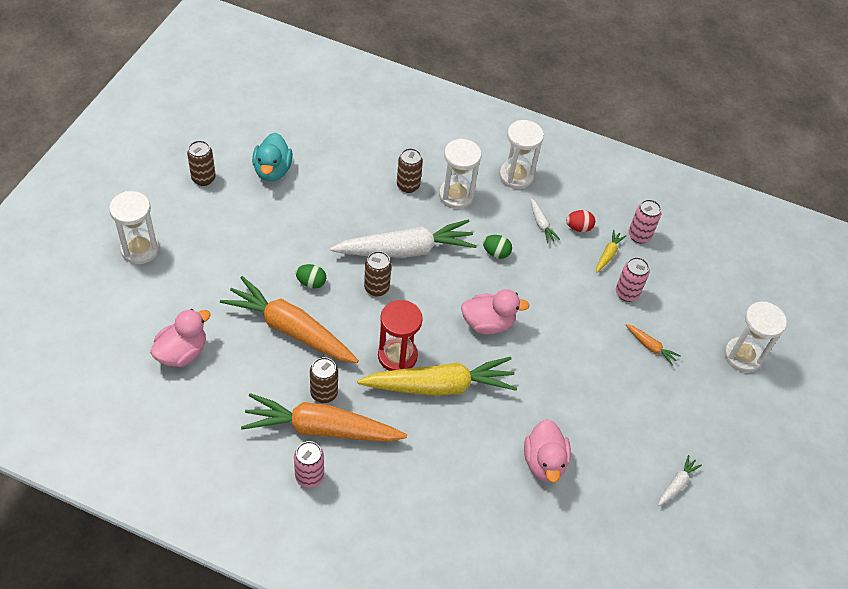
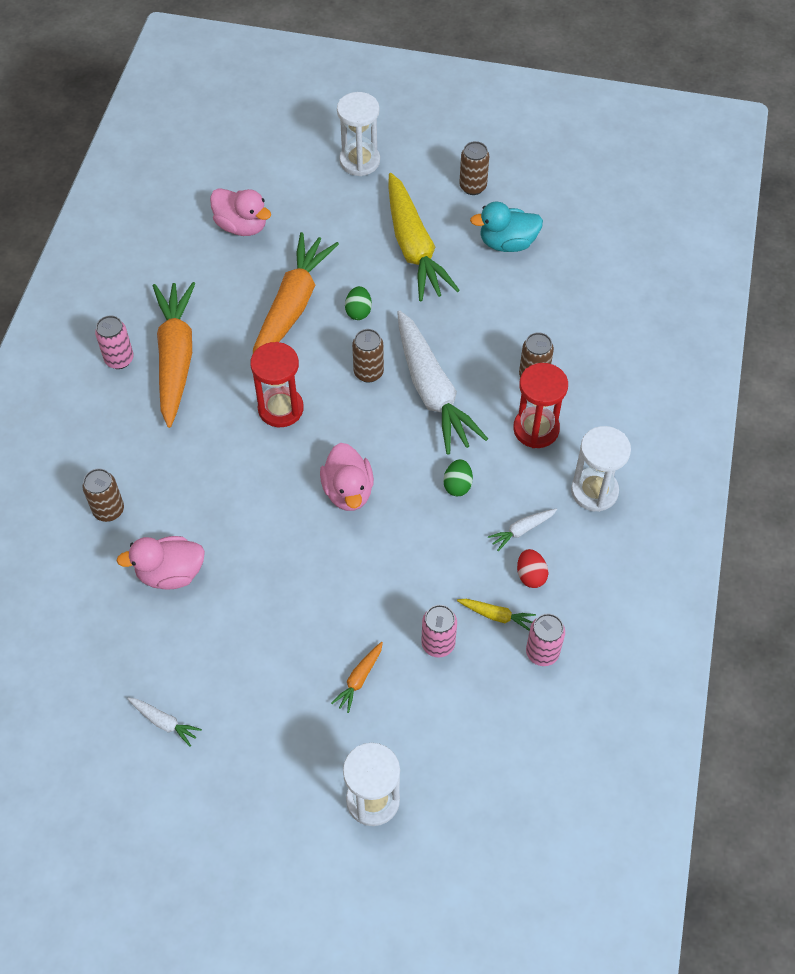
camera: 85 degrees right, 5 degrees up
brown can [310,357,338,403] -> brown can moved to [82,468,124,522]
yellow carrot [357,357,517,396] -> yellow carrot moved to [389,173,460,301]
white hourglass [439,139,481,209] -> red hourglass [513,363,568,448]

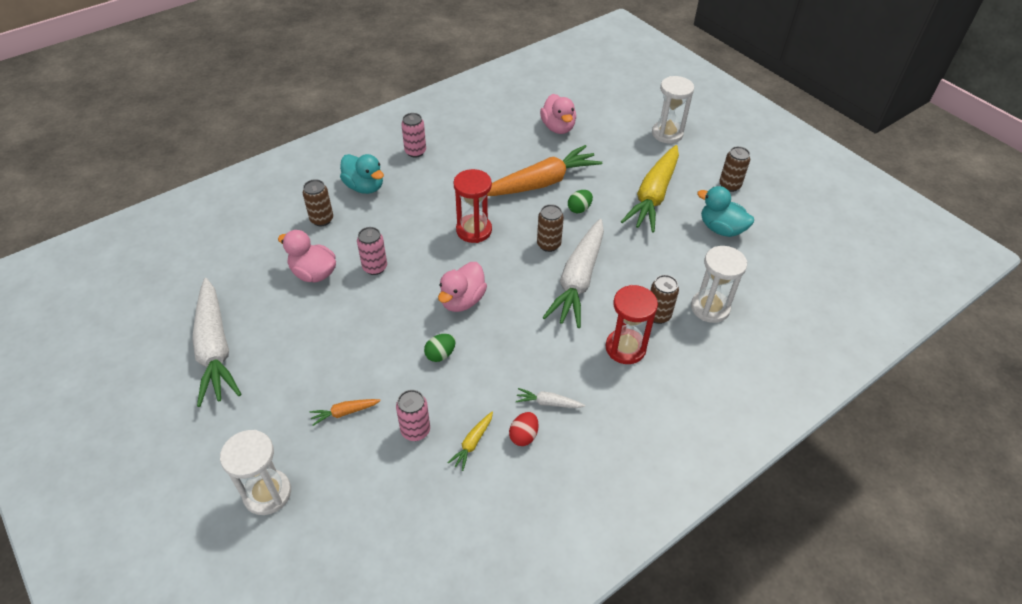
camera: 40 degrees right, 10 degrees down
white carrot [127,698,202,747] -> white carrot [192,278,241,407], size x2.43
orange carrot [153,282,196,428] -> none
green egg [443,459,473,496] -> green egg moved to [424,334,456,362]
yellow carrot [457,599,536,631] -> yellow carrot turned 60 degrees clockwise [447,412,493,471]
pink can [526,614,565,666] -> pink can moved to [357,227,387,275]
white hourglass [571,426,631,512] -> white hourglass moved to [691,246,747,323]
none -> turquoise duck [340,154,384,194]

